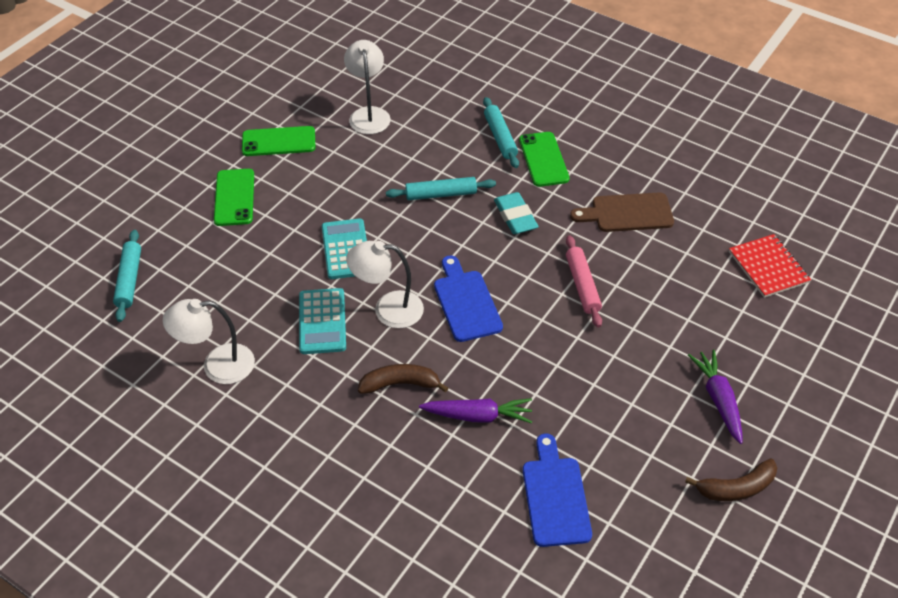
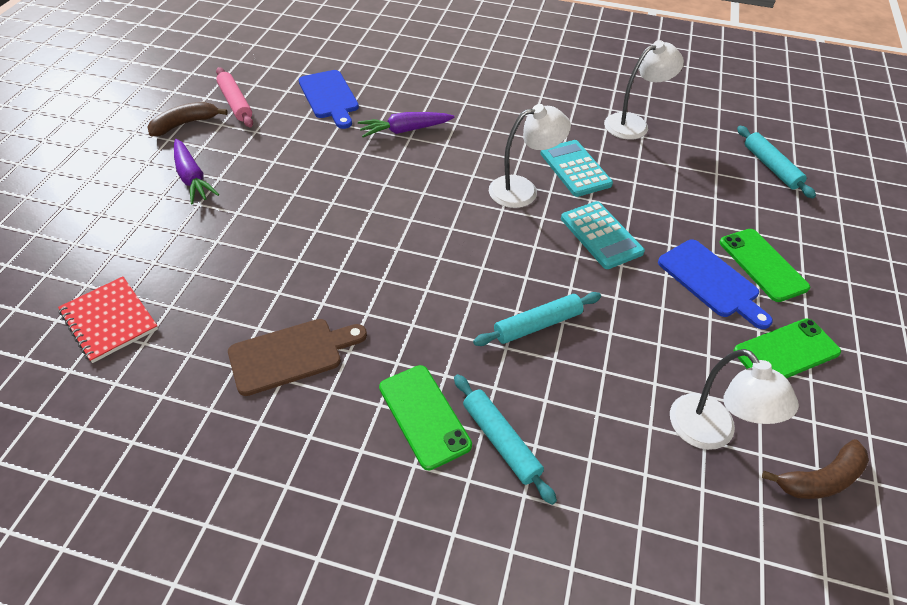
camera: 160 degrees right, 0 degrees up
brown banana [358,364,448,394] -> brown banana moved to [762,439,869,499]
blue cutting board [434,255,503,342] -> blue cutting board moved to [658,240,773,329]
turquoise eraser [494,192,539,234] -> none
pink rolling pin [566,235,602,327] -> pink rolling pin moved to [216,67,253,127]

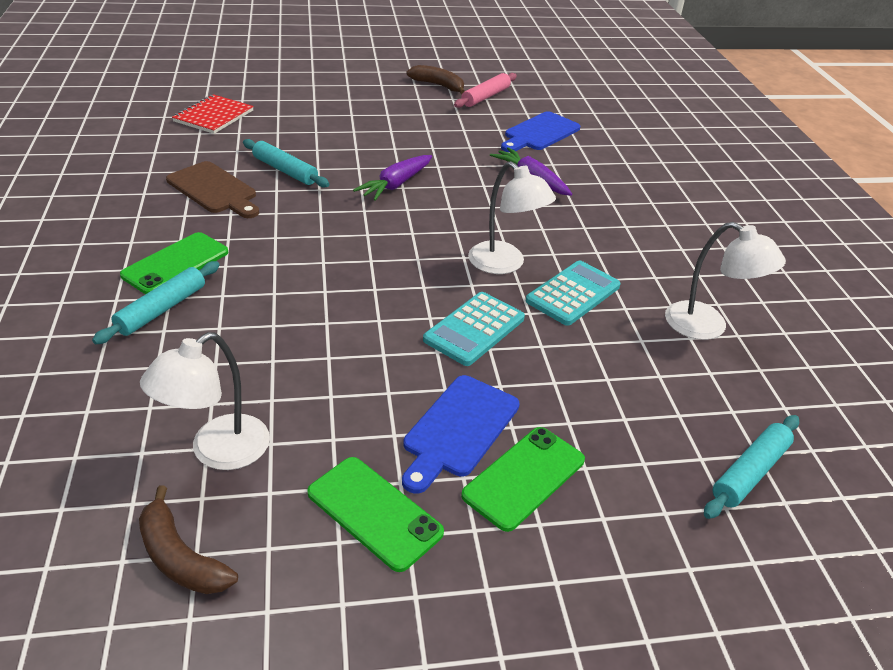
camera: 65 degrees right, 10 degrees down
purple carrot [174,139,219,204] -> purple carrot moved to [353,155,432,201]
turquoise rolling pin [473,292,601,346] -> turquoise rolling pin moved to [243,139,330,188]

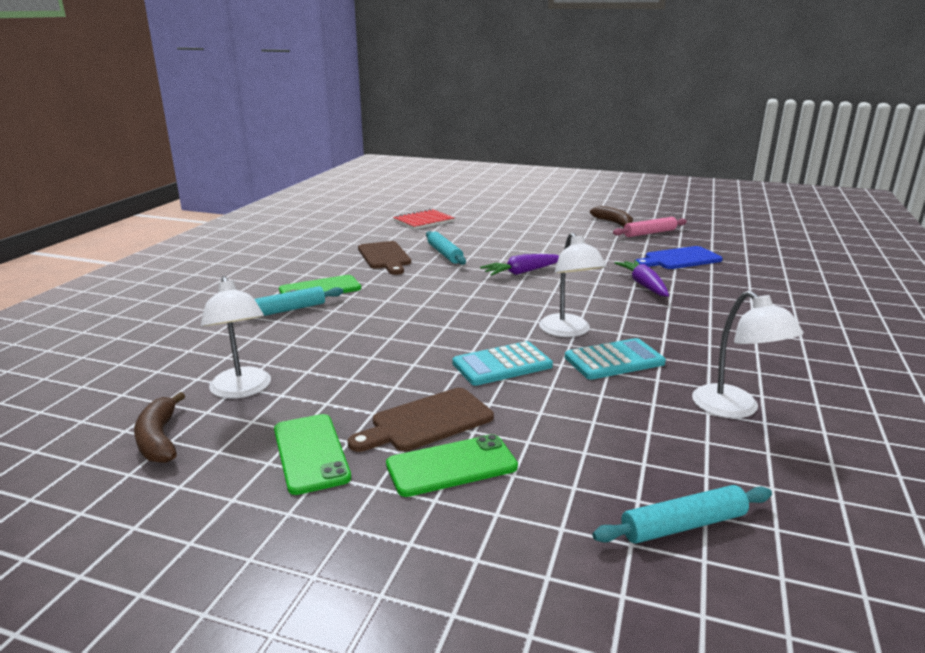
camera: 30 degrees right, 15 degrees down
white lamp [140,332,270,470] -> white lamp turned 90 degrees counterclockwise [201,276,271,399]
blue cutting board [402,375,520,494] -> brown cutting board [348,388,494,452]

